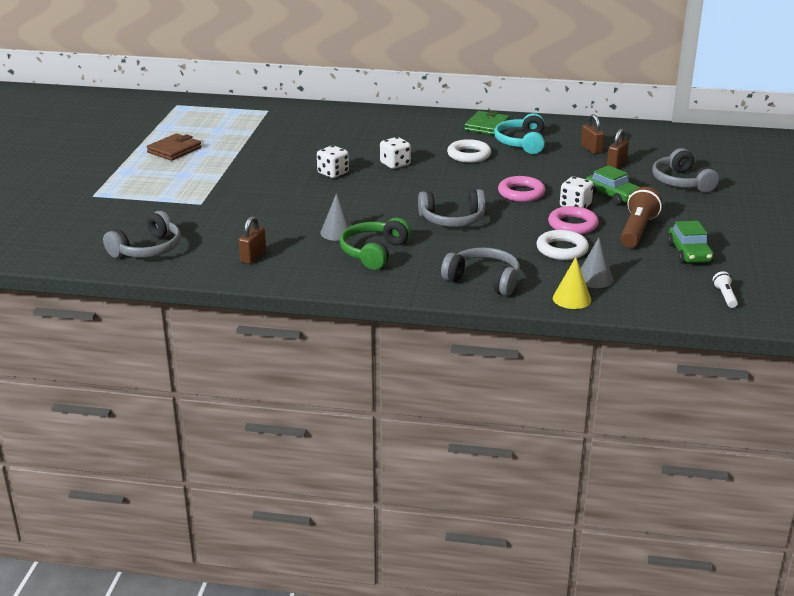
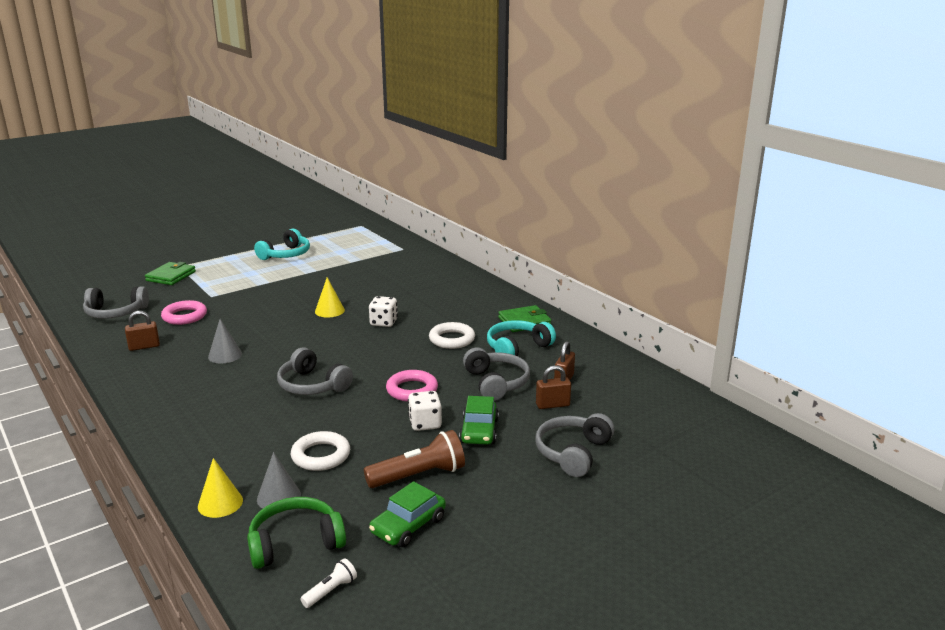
camera: 45 degrees right, 5 degrees down
brown wallet [147,133,201,161] -> turquoise headphones [254,229,310,260]
white dice [317,145,349,178] -> yellow cone [315,277,345,318]
green headphones [340,218,411,270] -> green headphones moved to [247,497,346,569]
grey headphones [441,247,520,296] -> grey headphones moved to [463,347,530,401]
pink ring [548,206,599,234] -> pink ring moved to [161,300,207,325]
none -> green wallet [145,262,196,285]

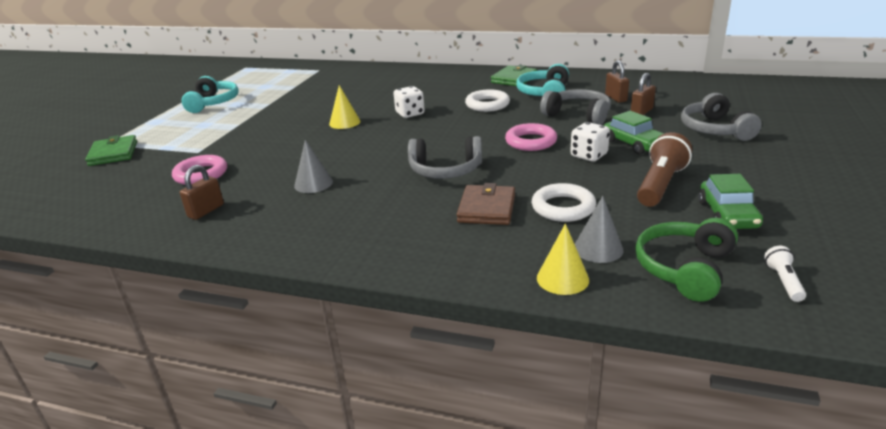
camera: 35 degrees left, 5 degrees up
grey headphones [83,286,149,319] -> none
none -> brown wallet [457,183,515,225]

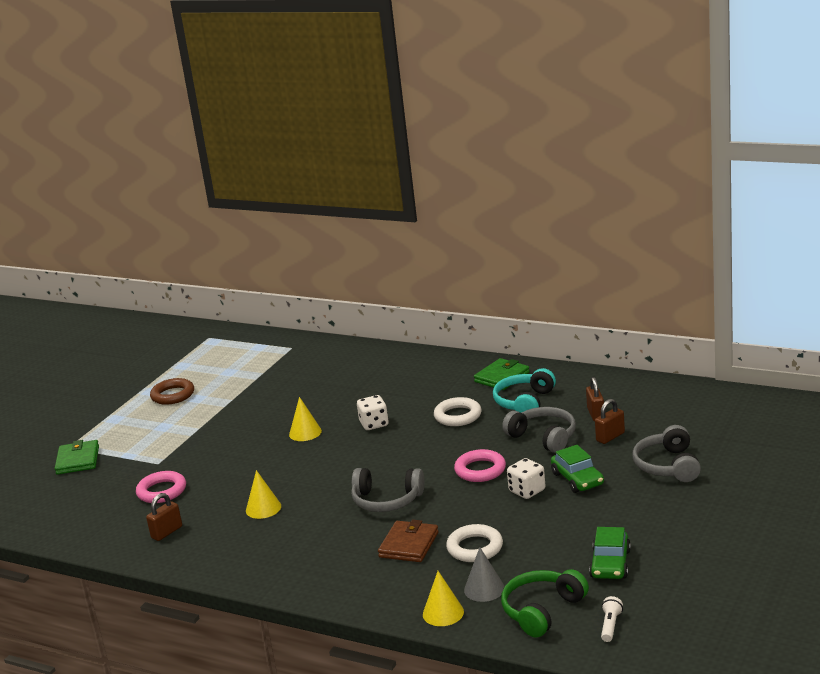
camera: 10 degrees right, 5 degrees down
turquoise headphones [181,76,239,113] -> brown ring [150,378,194,405]
grey cone [294,140,333,193] -> yellow cone [246,470,281,519]
brown flashlight [637,132,692,207] -> none

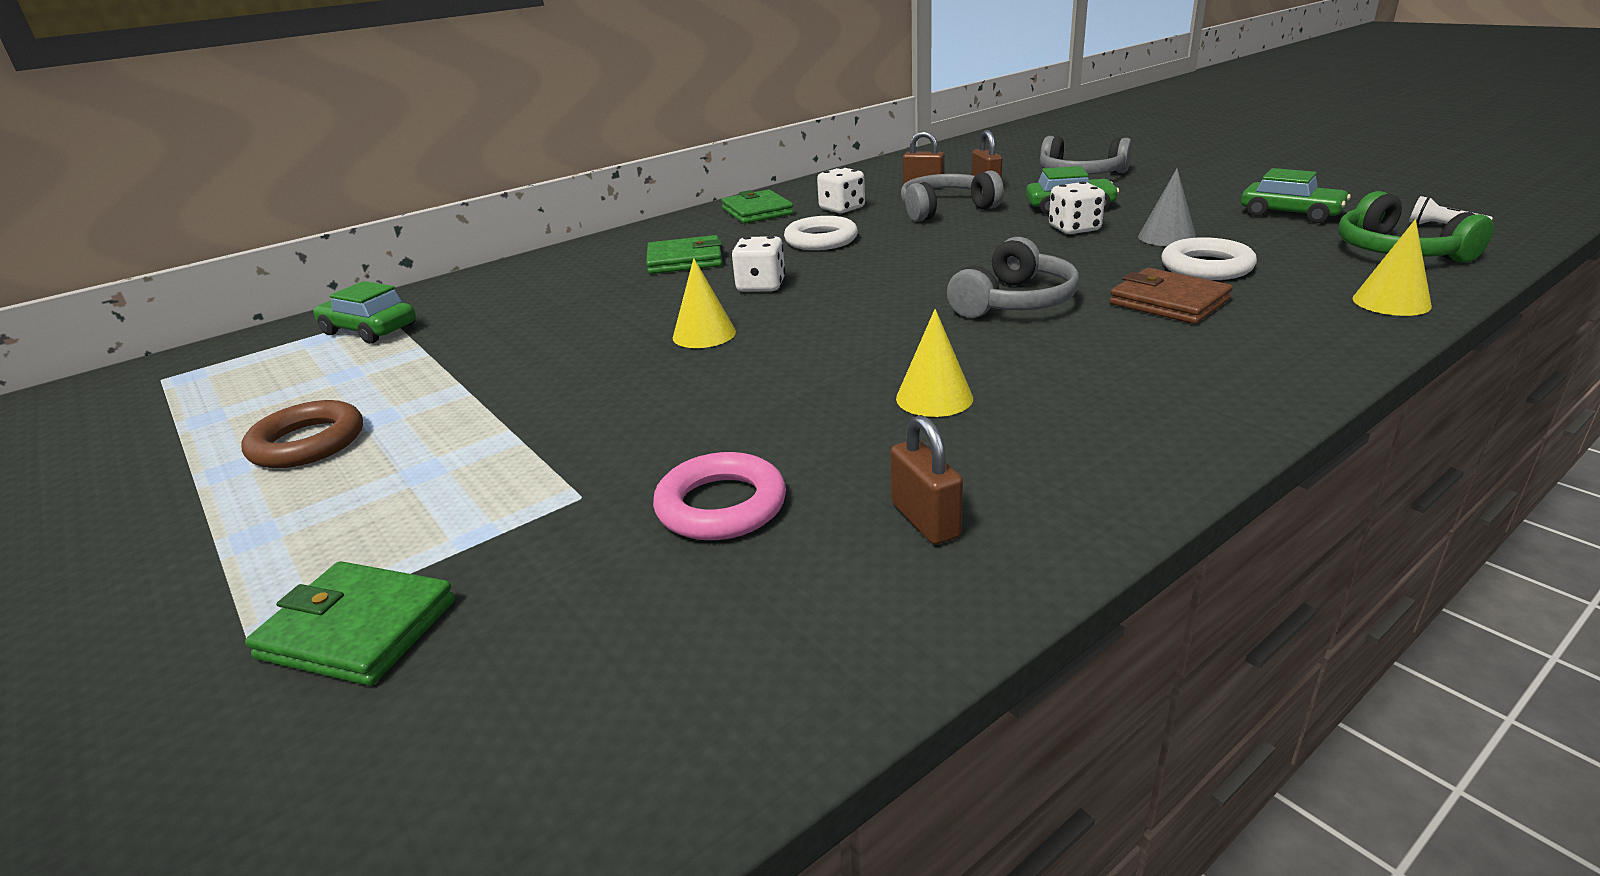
camera: 65 degrees left, 5 degrees up
pink ring [454,449,506,482] -> none
grey cone [464,547,504,602] -> grey cone moved to [1138,169,1196,246]
turquoise headphones [493,368,556,413] -> white dice [817,167,865,214]
none -> green car [313,281,416,344]
none -> green wallet [646,235,722,274]

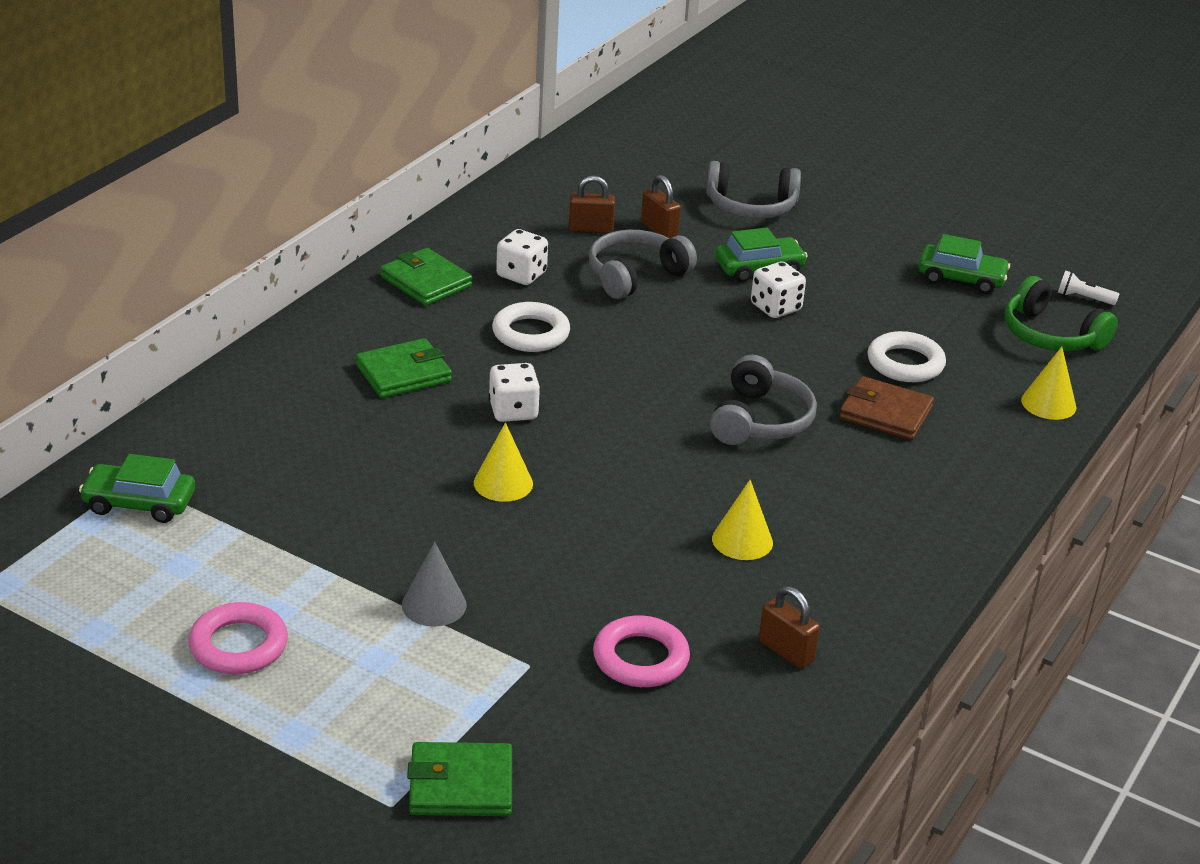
camera: 25 degrees left, 5 degrees up
brown ring [241,400,363,468] -> pink ring [188,602,288,674]
grey cone [1138,169,1196,246] -> grey cone moved to [402,542,467,627]

